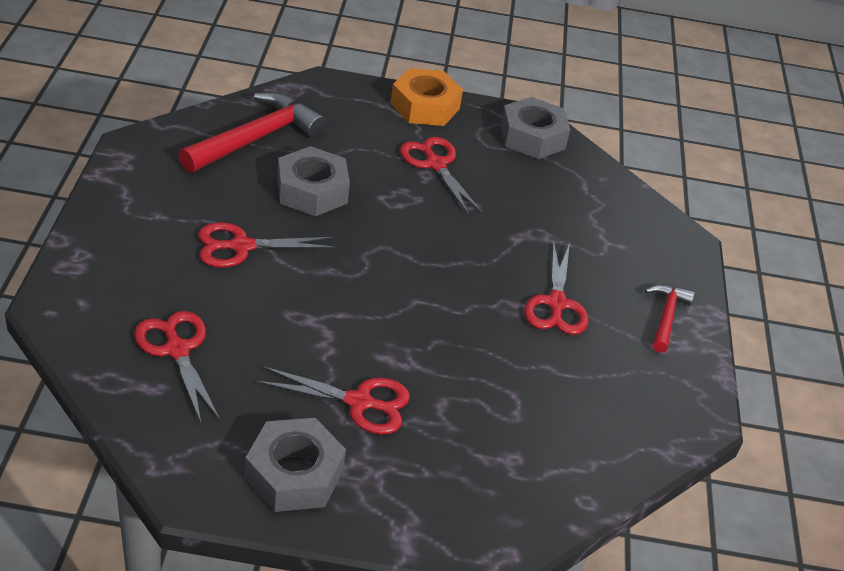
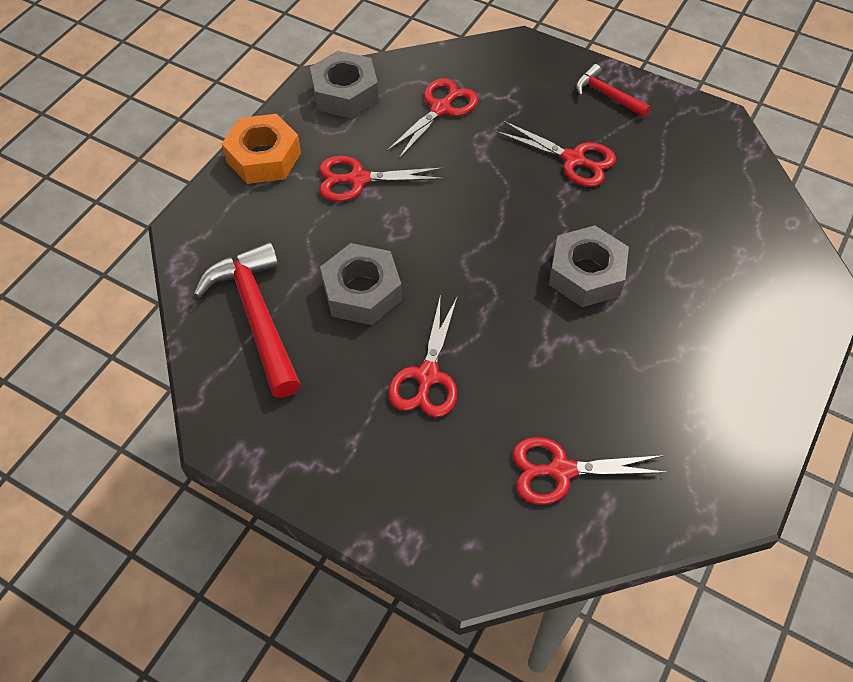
camera: 60 degrees left, 15 degrees up
grey nut [245,418,346,512] -> grey nut moved to [549,225,629,307]
red scissors [256,366,410,435] -> red scissors moved to [386,78,478,160]

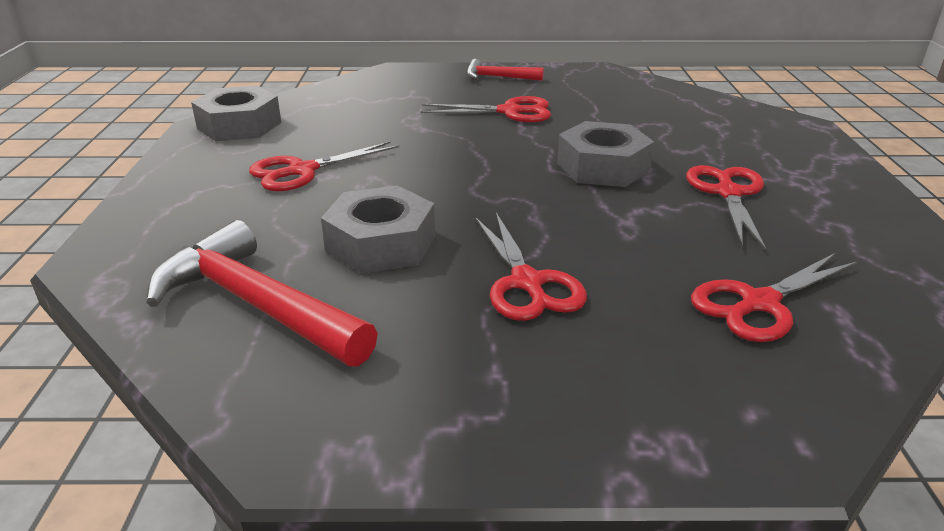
camera: 30 degrees left, 25 degrees down
orange nut [222,114,301,184] -> none
red scissors [386,78,478,160] -> red scissors moved to [686,165,766,251]

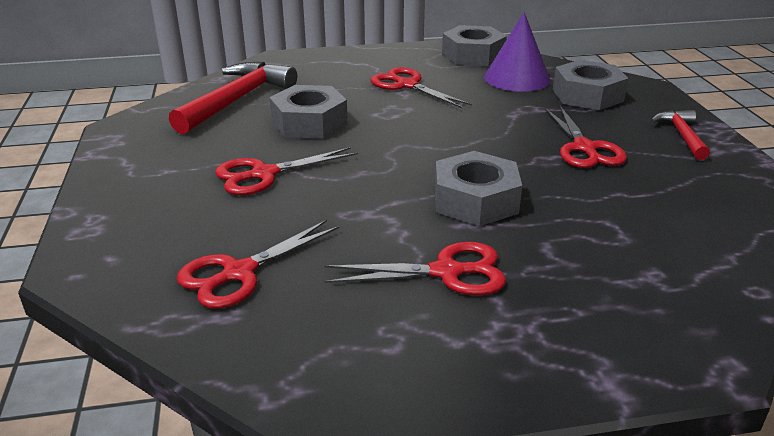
camera: 80 degrees right, 0 degrees up
red scissors [691,253,858,342] -> red scissors turned 90 degrees counterclockwise [177,220,340,308]
none -> purple cone [484,12,550,92]
none -> grey nut [553,60,629,110]

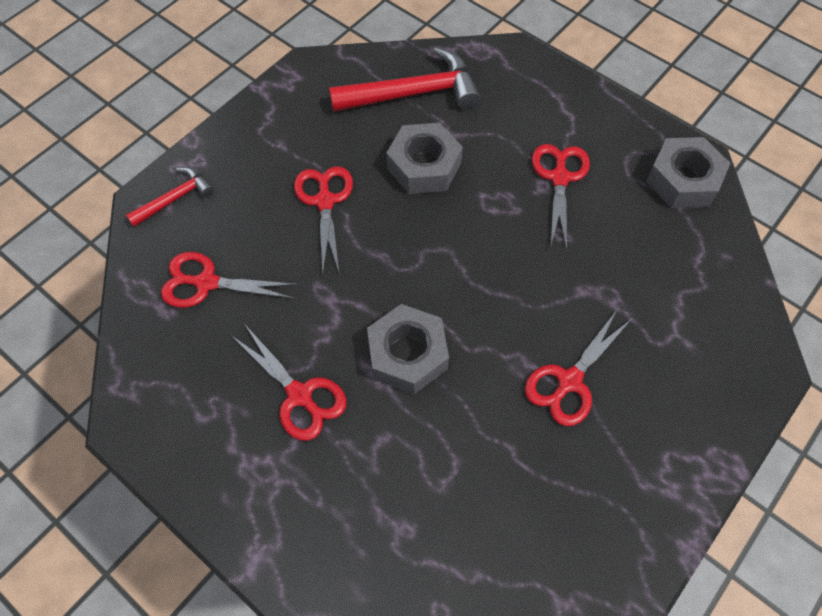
camera: 50 degrees right, 30 degrees up
red scissors [215,147,358,195] -> red scissors turned 60 degrees clockwise [294,166,353,275]
purple cone [484,12,550,92] -> none
grey nut [553,60,629,110] -> none
red hammer [651,110,710,160] -> red hammer moved to [126,167,214,227]

